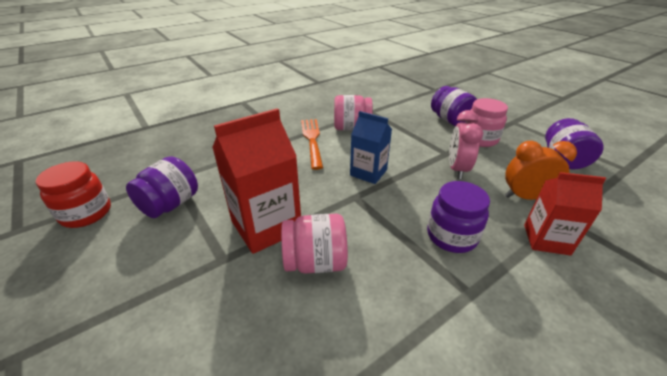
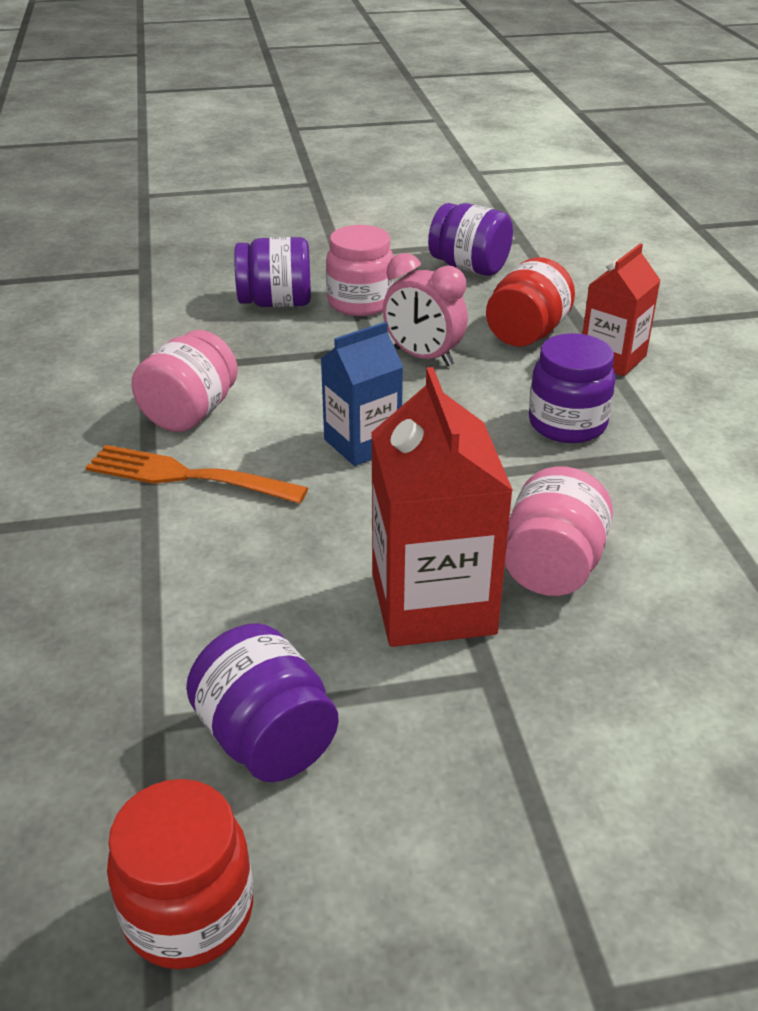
camera: 65 degrees left, 0 degrees up
orange clock [505,141,577,200] -> red jar [486,258,575,346]

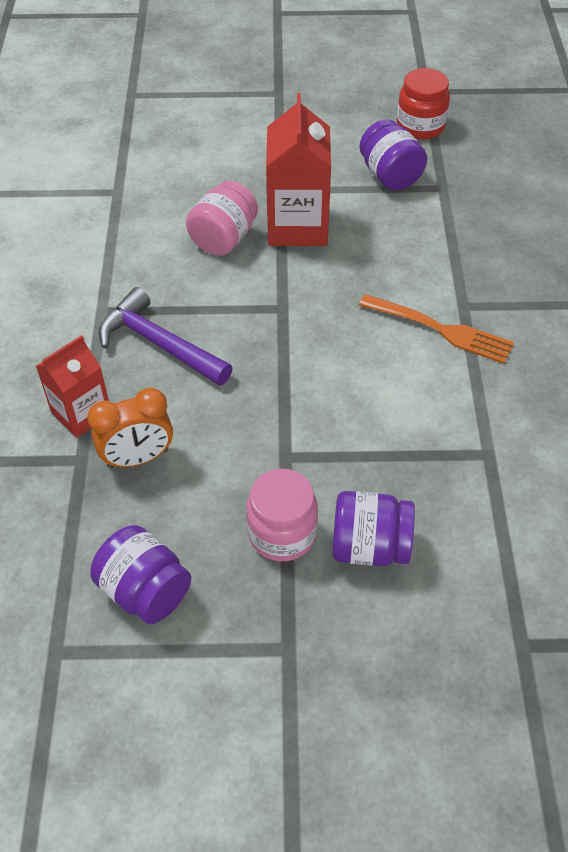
camera: 170 degrees left, 15 degrees up
pink jar [132,330,238,432] -> none
blue carton [321,322,403,466] -> none
pink clock [383,253,468,366] -> none
red jar [486,258,575,346] -> orange clock [87,388,173,468]
purple jar [529,333,616,443] -> purple hammer [99,287,233,386]

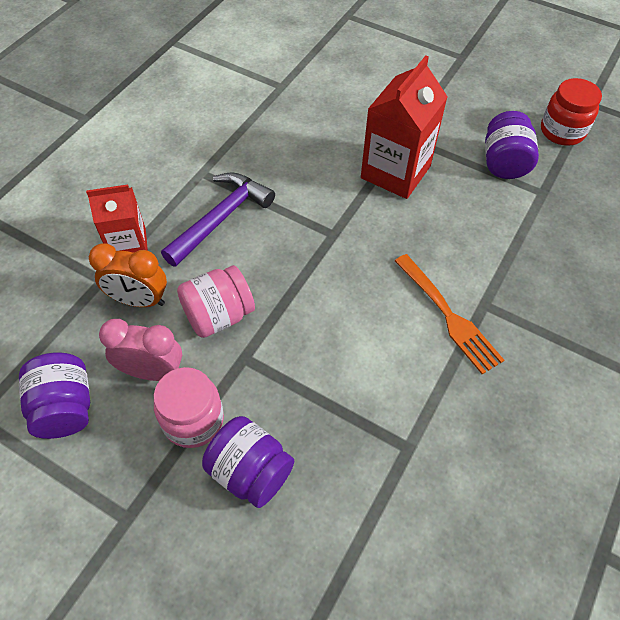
camera: 30 degrees right, 5 degrees up
purple hammer [99,287,233,386] -> purple hammer turned 60 degrees clockwise [161,172,275,267]
pink jar [186,181,258,256] -> pink jar moved to [177,265,255,338]
none -> pink clock [99,319,182,381]

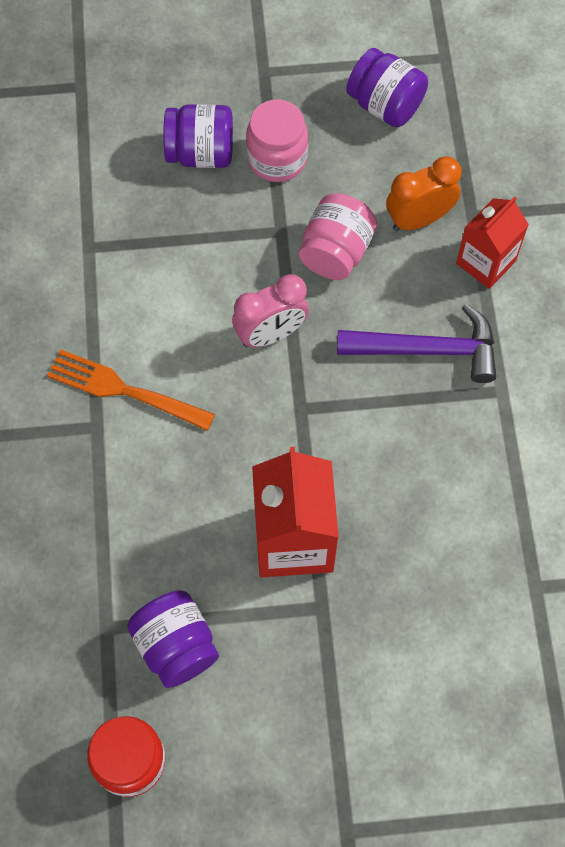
camera: 145 degrees right, 10 degrees up
pink clock [99,319,182,381] -> pink clock moved to [232,274,309,348]
purple hammer [161,172,275,267] -> purple hammer turned 90 degrees counterclockwise [337,304,496,383]

